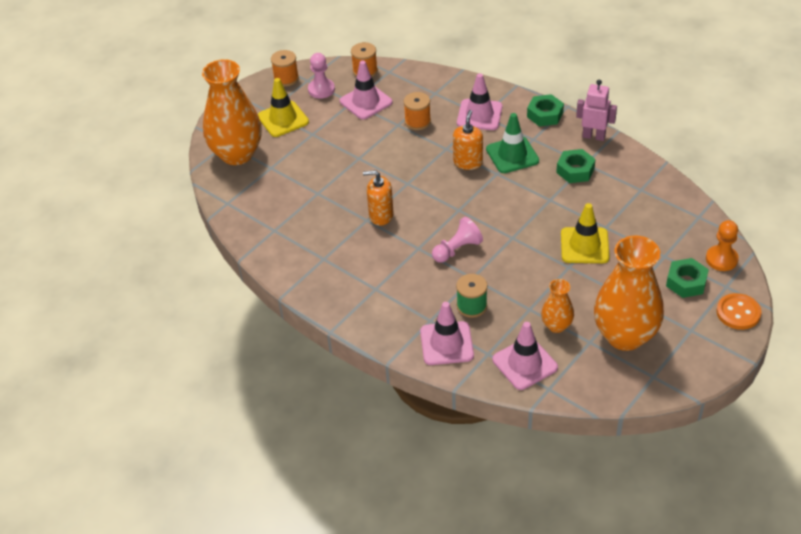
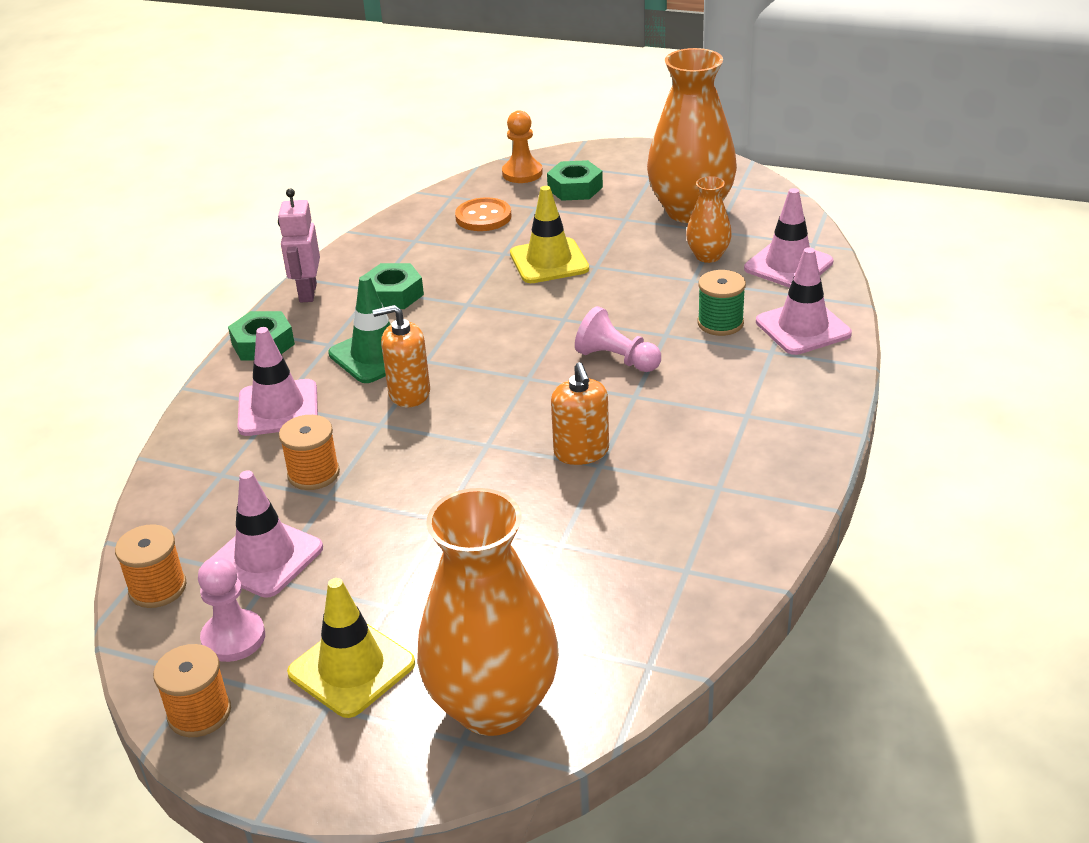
camera: 110 degrees left, 10 degrees down
orange button [716,293,762,330] -> orange button moved to [455,197,511,231]

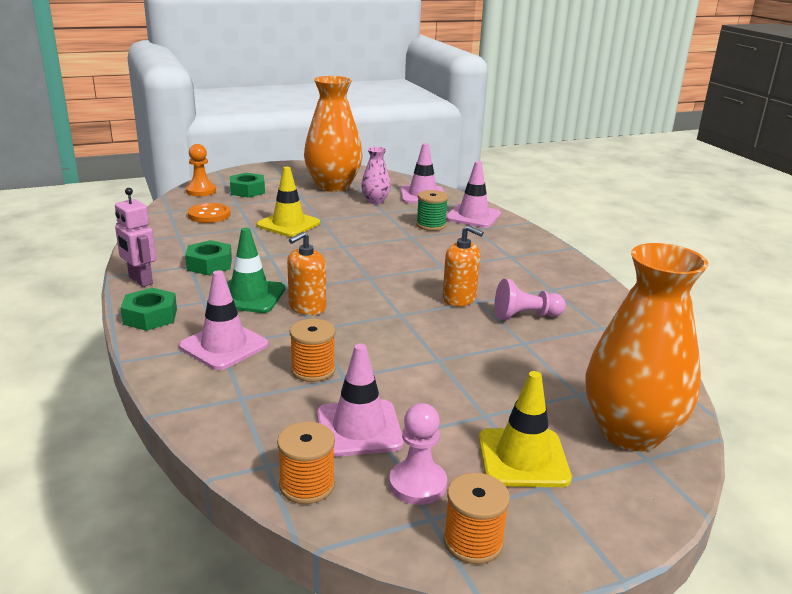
camera: 45 degrees left, 10 degrees down
pink pawn [575,306,661,372] -> pink pawn moved to [495,279,566,320]
orange vase [686,176,732,263] -> pink vase [361,147,391,204]

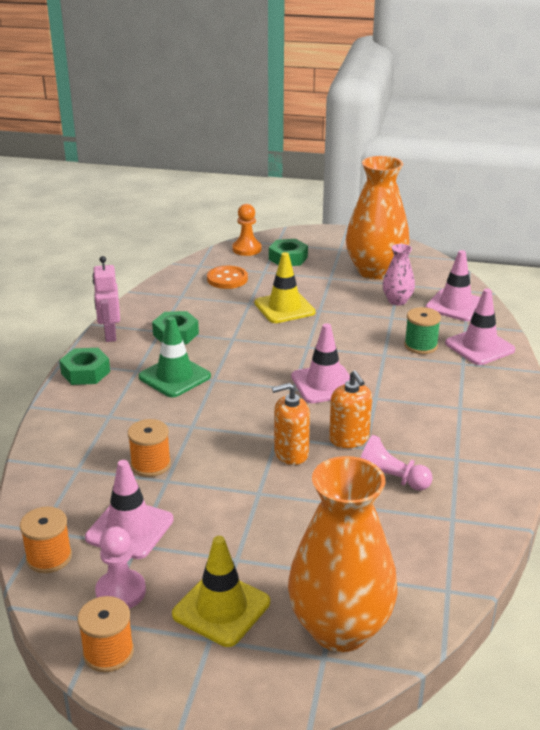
camera: 35 degrees right, 5 degrees up
pink traffic cone [179,270,268,370] -> pink traffic cone moved to [291,323,350,403]
orange soap dispenser [287,231,326,315] -> orange soap dispenser moved to [272,383,310,465]

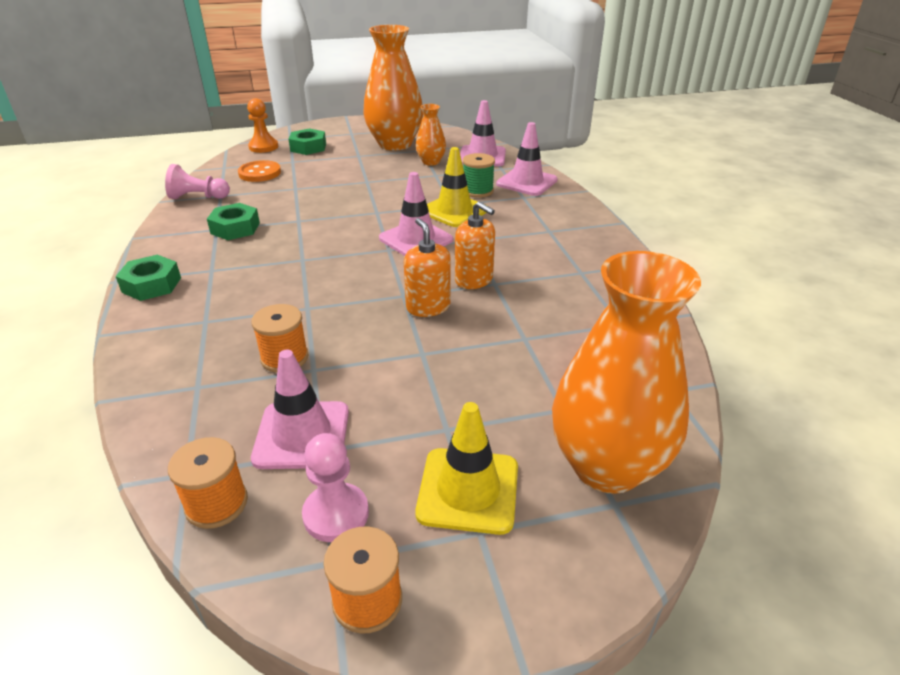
camera: 25 degrees left, 5 degrees up
pink robot [93,256,120,342] -> none
green traffic cone [139,316,211,398] -> none
yellow traffic cone [255,252,315,323] -> yellow traffic cone moved to [427,147,487,227]
orange soap dispenser [272,383,310,465] -> orange soap dispenser turned 105 degrees clockwise [404,218,451,317]
pink pawn [361,435,433,491] -> pink pawn moved to [165,164,230,199]
pink vase [383,244,415,305] -> orange vase [416,104,446,166]

